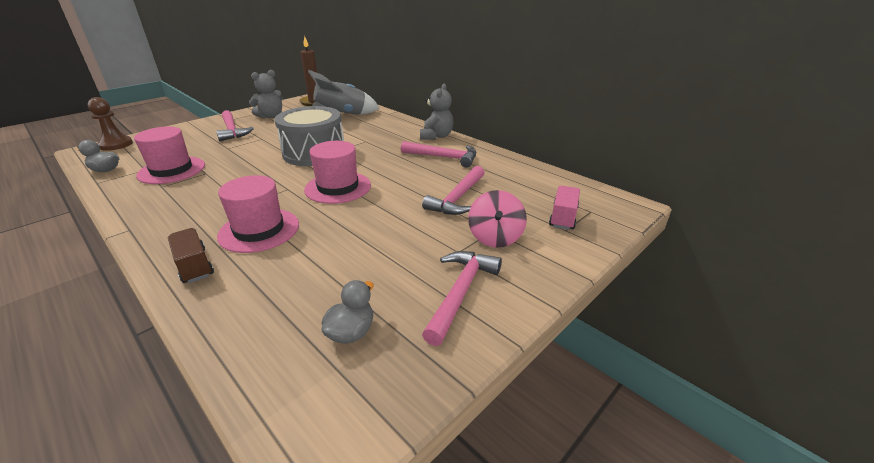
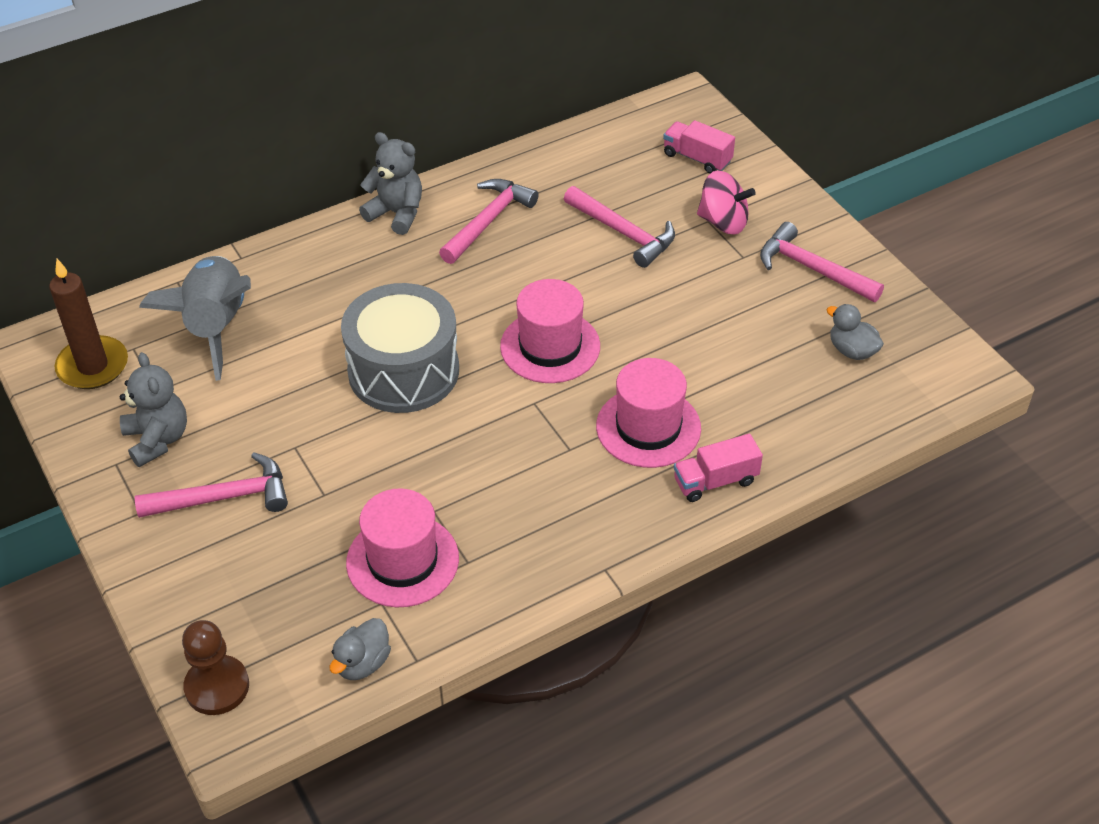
camera: 75 degrees left, 15 degrees up
brown truck [168,228,214,283] -> pink truck [674,434,763,502]

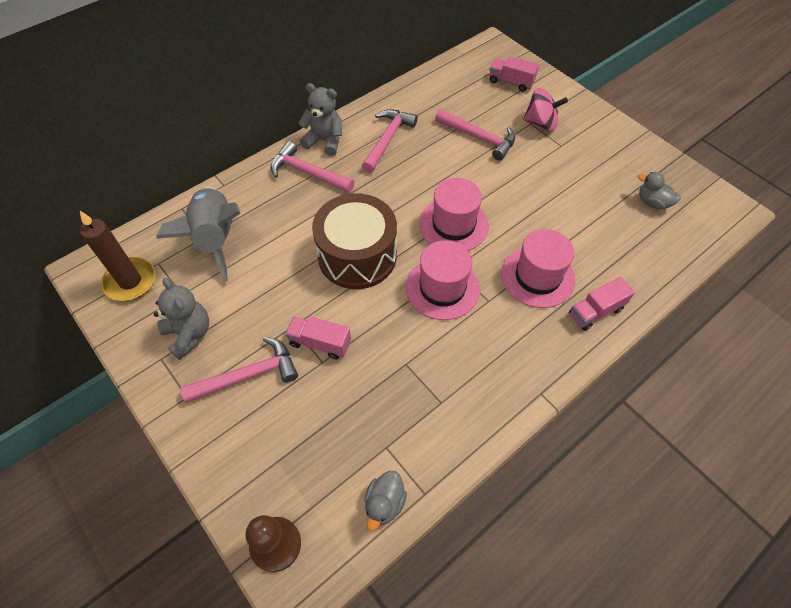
camera: 10 degrees left, 10 degrees up
grey drum [341,283,459,413] -> brown drum [312,193,397,289]
pink hat [346,488,459,607] -> pink hat moved to [405,241,480,320]
pink hammer [760,222,884,302] -> pink hammer moved to [271,141,354,193]
none -> pink truck [285,316,351,359]

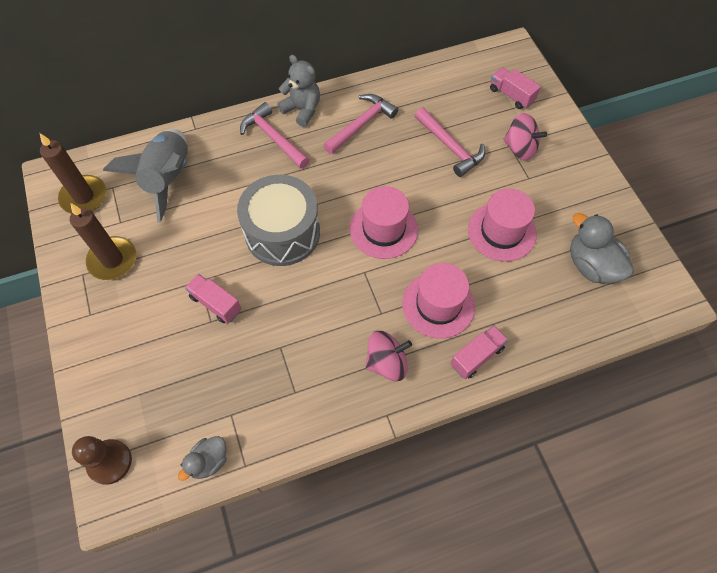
camera: 20 degrees right, 5 degrees up
grey teddy bear [154,278,209,360] -> brown candle [70,203,136,280]
pink hammer [180,337,298,403] -> none
brown drum [312,193,397,289] -> grey drum [237,175,320,266]
pink hat [405,241,480,320] -> pink hat moved to [468,189,537,262]
pink truck [569,277,635,331] -> pink truck turned 150 degrees clockwise [450,325,508,379]
grey duck [638,172,681,210] -> grey duck [570,213,634,284], size x1.66
none -> pink spinning top [365,331,412,381]

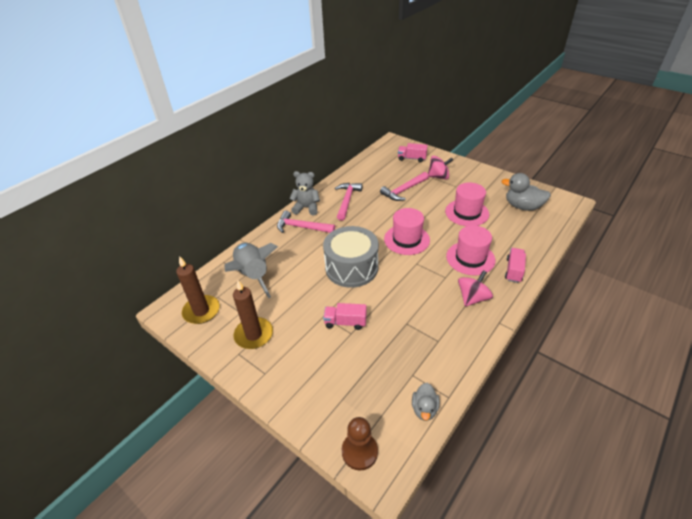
camera: 30 degrees left, 20 degrees down
pink hammer [415,107,485,177] -> pink hammer turned 120 degrees clockwise [380,172,429,201]

